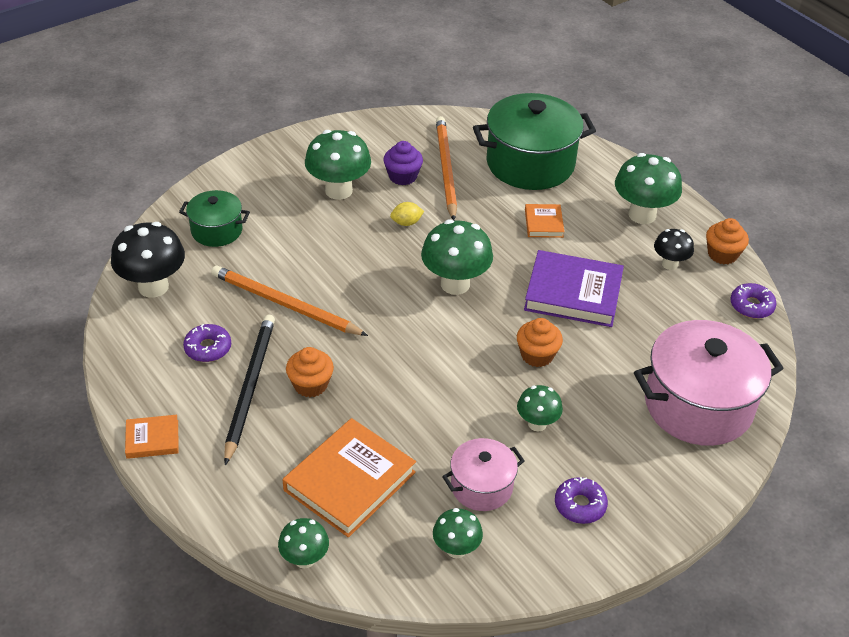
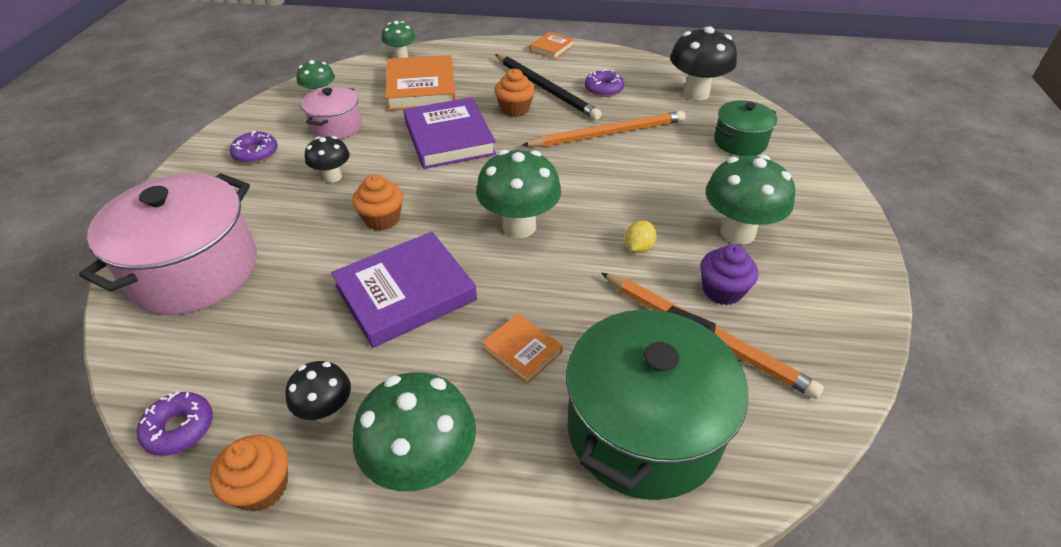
camera: 135 degrees right, 0 degrees up
green mushroom [517,385,563,432] -> black mushroom [305,136,350,183]
none -> purple book [404,97,496,169]

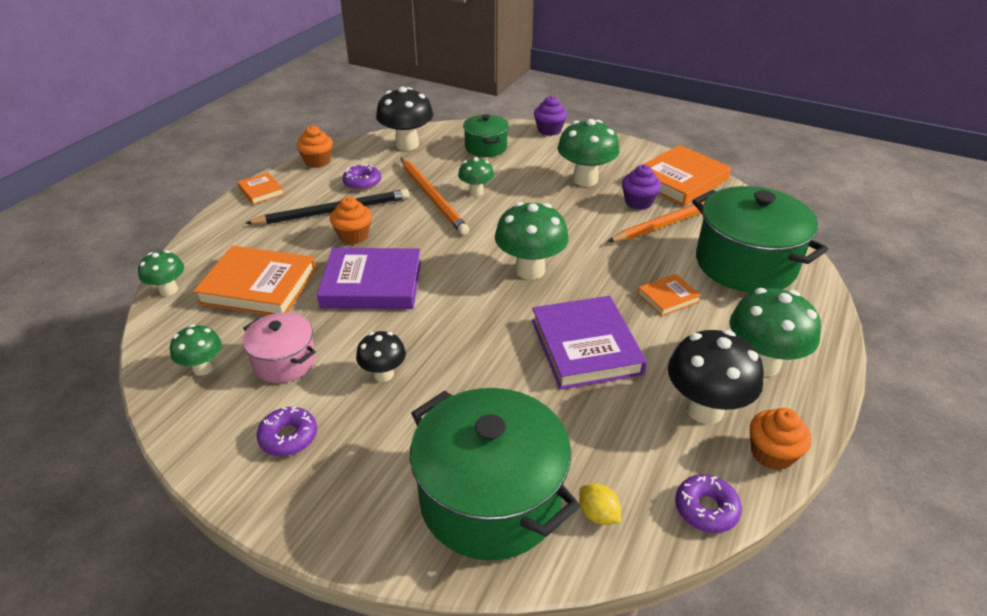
camera: 70 degrees left, 5 degrees down
pink pot [79,173,257,315] -> green pot [410,388,580,560]
black mushroom [285,361,351,423] -> black mushroom [668,330,764,424], size x1.75
orange cupcake [352,174,403,231] -> orange cupcake moved to [296,126,333,168]
orange pencil [522,111,686,147] -> orange pencil turned 150 degrees clockwise [401,158,469,235]
yellow lemon [625,220,657,253] -> yellow lemon moved to [579,484,621,525]
none -> green mushroom [458,157,494,196]
none -> purple cupcake [534,96,567,136]
none -> orange book [634,145,731,206]

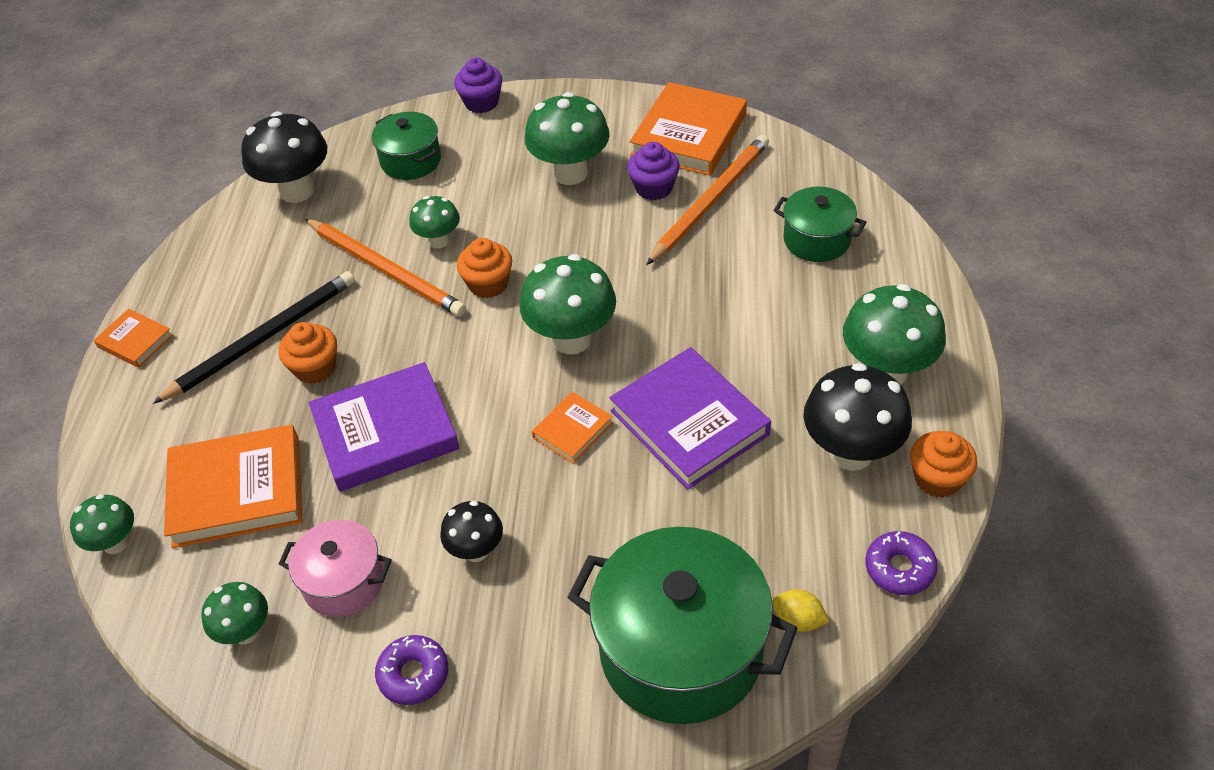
camera: 20 degrees left, 10 degrees up
orange cupcake [296,126,333,168] -> orange cupcake moved to [457,238,512,298]
purple donut [343,164,381,190] -> none
orange book [638,274,701,316] -> orange book moved to [532,392,613,464]
green pot [692,186,828,293] -> green pot [774,187,866,262], size x0.54

